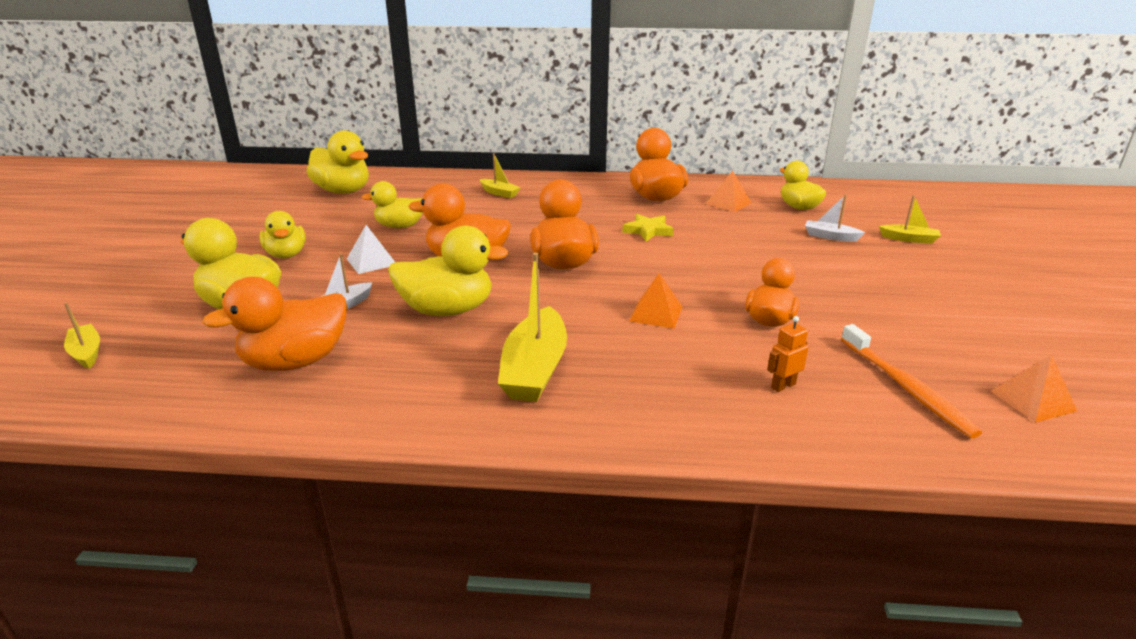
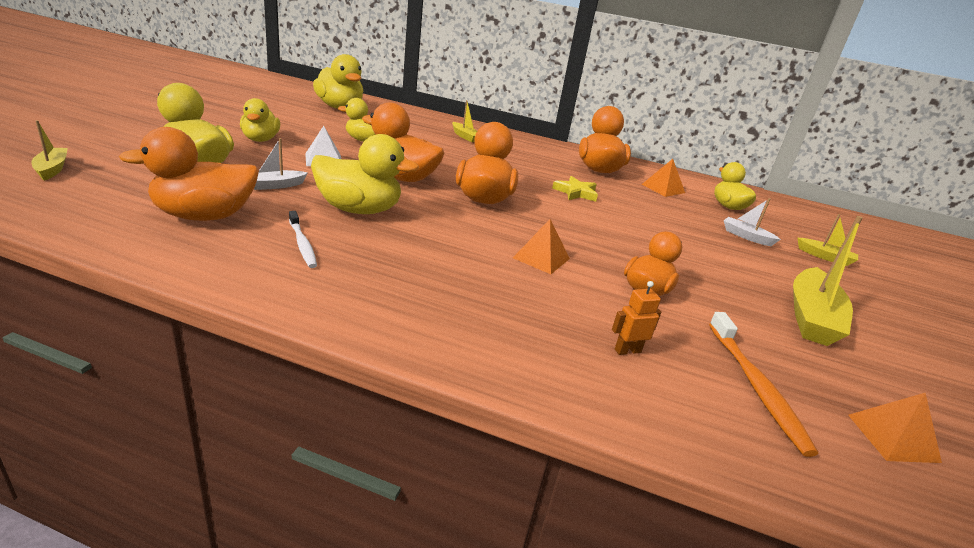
camera: 10 degrees right, 0 degrees up
yellow boat [498,253,567,402] -> yellow boat moved to [793,216,863,346]
none -> white toothbrush [289,211,317,268]

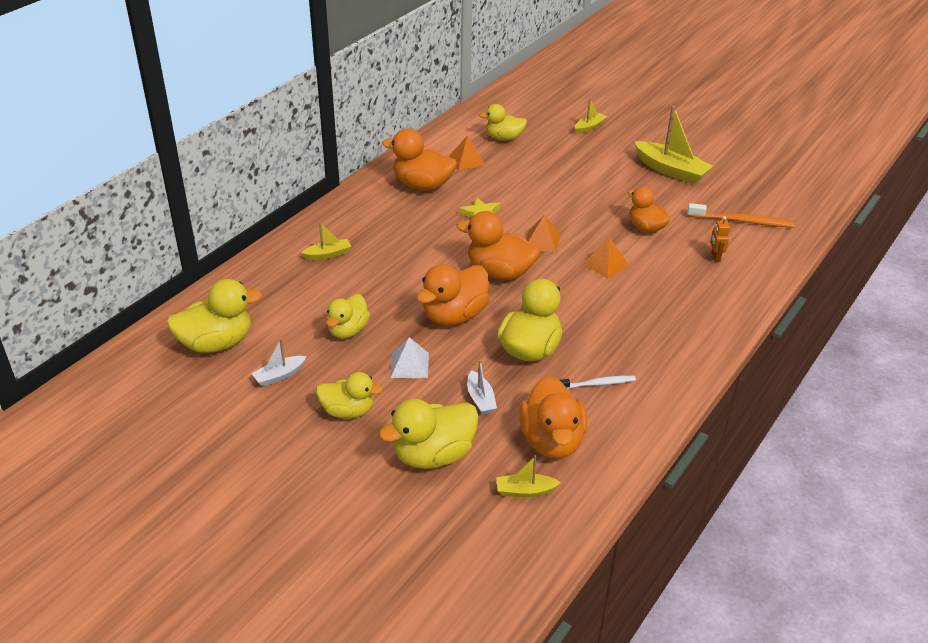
camera: 70 degrees left, 10 degrees up
yellow boat [31,120,68,181] -> yellow boat moved to [496,455,561,497]
white boat [724,198,781,246] -> white boat moved to [252,338,307,387]
orange pyramid [848,393,942,463] -> orange pyramid moved to [527,214,560,253]

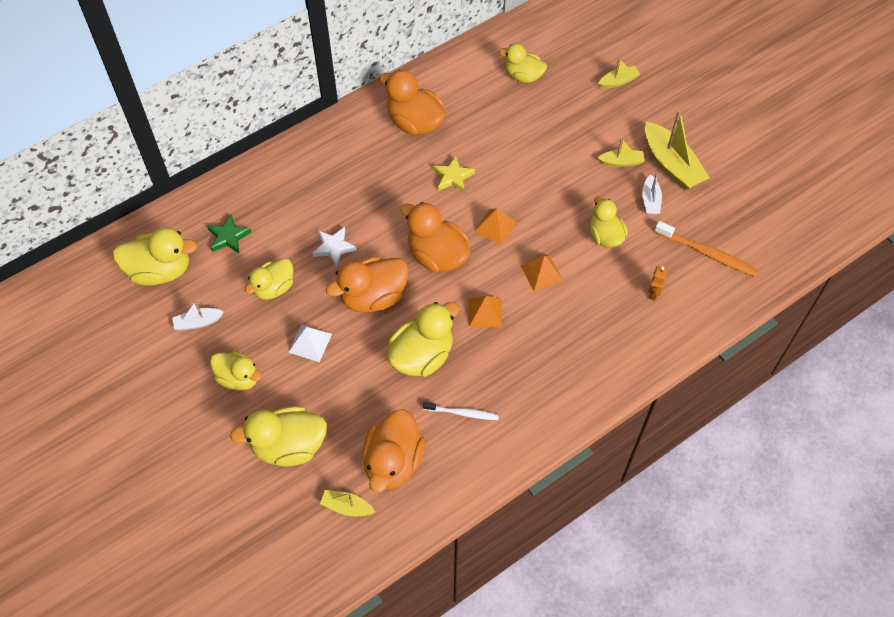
camera: 20 degrees right, 20 degrees up
yellow boat [301,222,351,260] -> yellow boat moved to [598,138,645,167]
orange pyramid [449,135,485,170] -> orange pyramid moved to [469,296,502,327]
white boat [467,360,497,415] -> white boat moved to [642,173,662,215]
orange duck [628,187,670,233] -> yellow duck [590,196,628,248]
none -> green star [207,214,252,253]
none -> white star [312,227,357,267]

